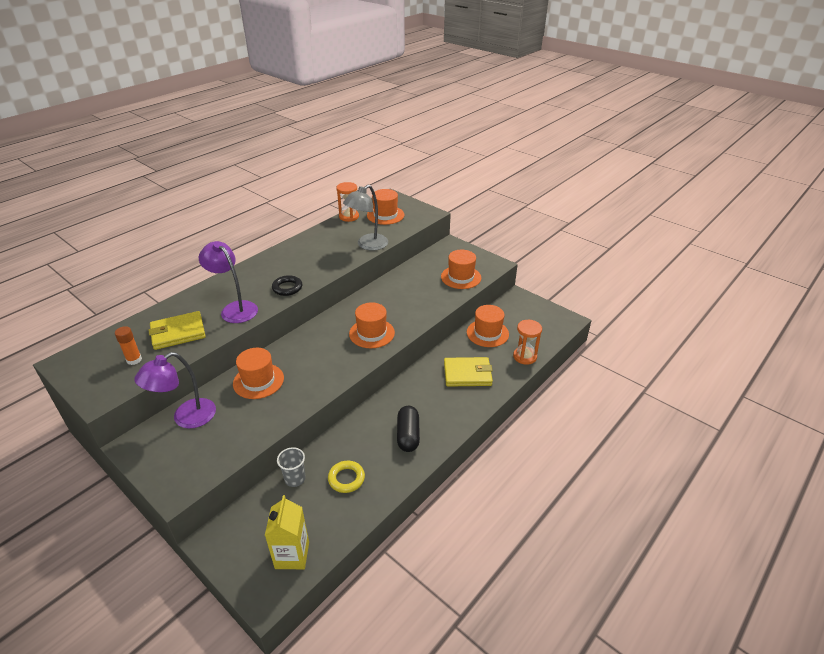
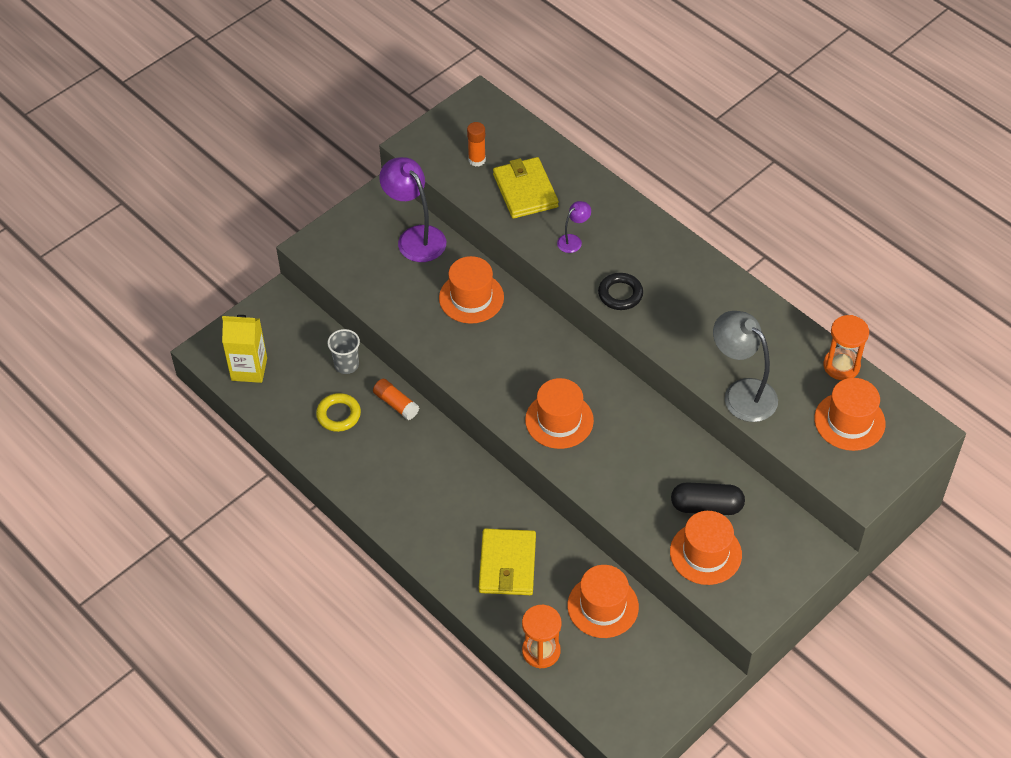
camera: 95 degrees right, 15 degrees up
purple lamp [199,241,258,323] -> purple lamp [557,201,591,253], size x0.49
black capsule [397,406,420,452] -> black capsule moved to [671,482,745,515]
none -> orange glue stick [373,379,419,420]

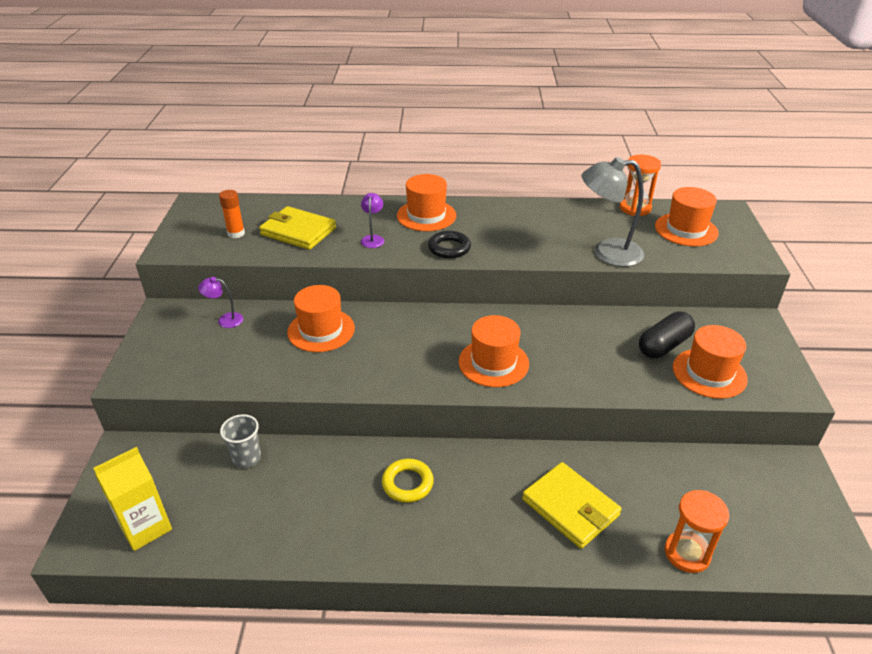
camera: 45 degrees left, 15 degrees down
yellow ring [316,393,361,432] -> yellow ring moved to [382,459,434,503]
orange glue stick [373,379,419,420] -> none
purple lamp [379,157,446,262] -> purple lamp [198,277,243,328], size x0.49
orange hat [567,565,639,638] -> orange hat moved to [397,174,456,231]

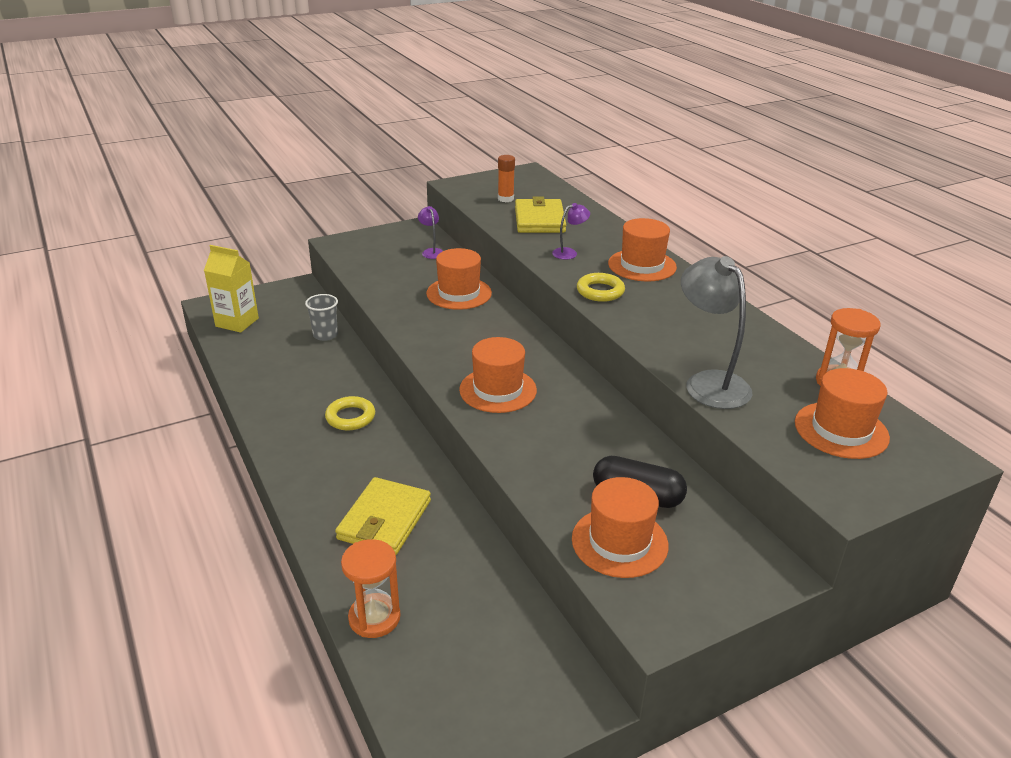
camera: 60 degrees right, 5 degrees down
black ring [428,231,471,259] -> yellow ring [577,273,625,302]

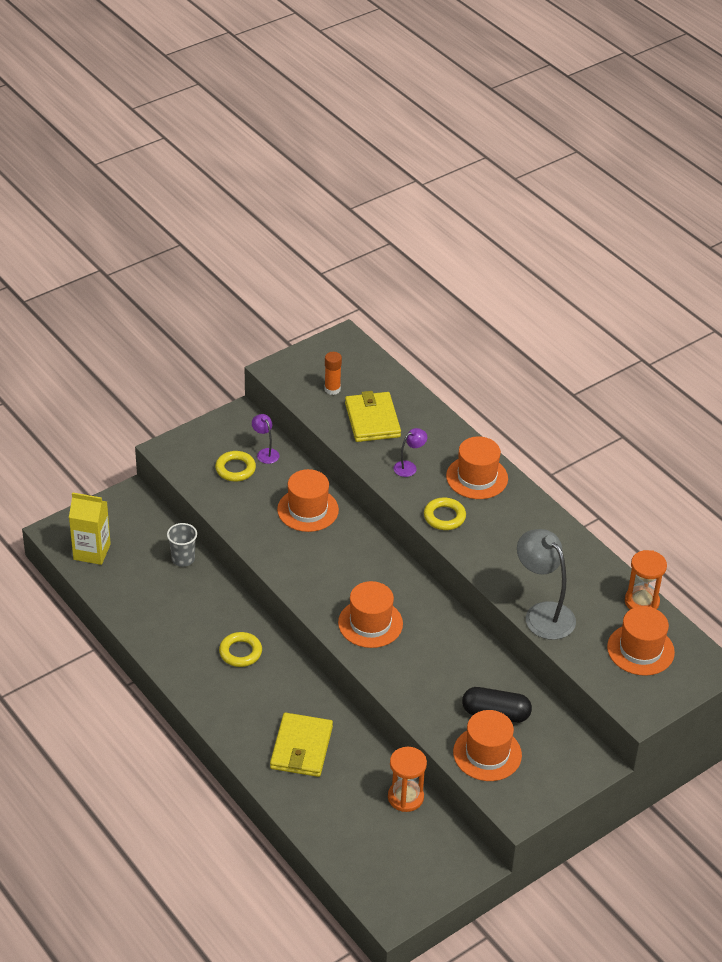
camera: 10 degrees left, 10 degrees up
orange hourglass [341,539,400,638] -> orange hourglass moved to [388,747,427,812]
none -> yellow ring [215,451,256,481]

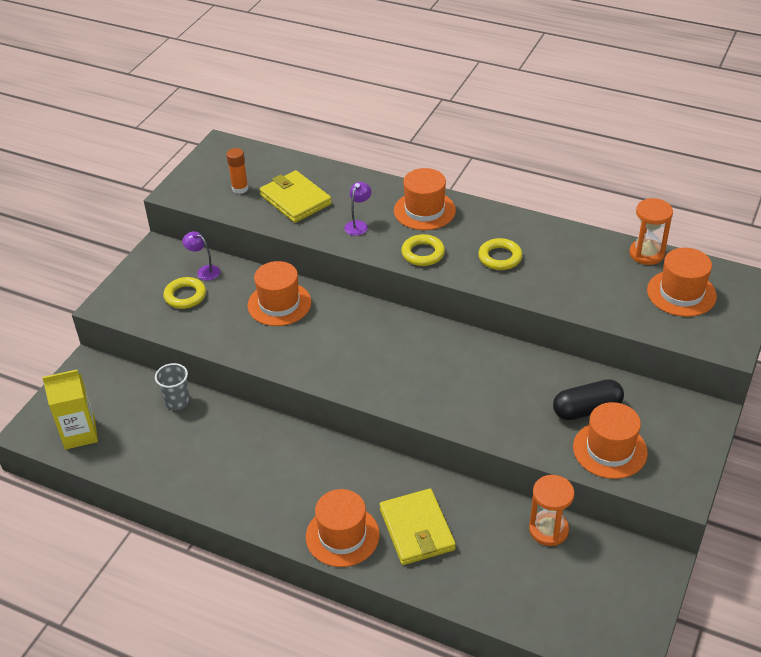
camera: 25 degrees left, 0 degrees up
yellow ring [219,632,262,667] -> yellow ring moved to [478,238,522,270]
orange hat [338,581,403,648] -> orange hat moved to [306,489,380,567]
grey lamp [517,529,576,640] -> none

